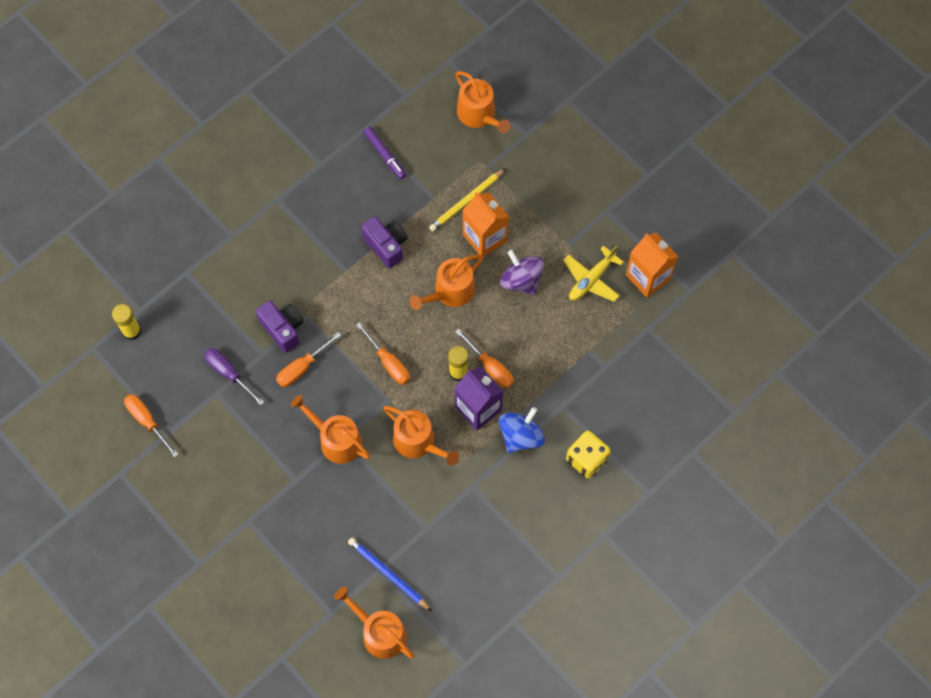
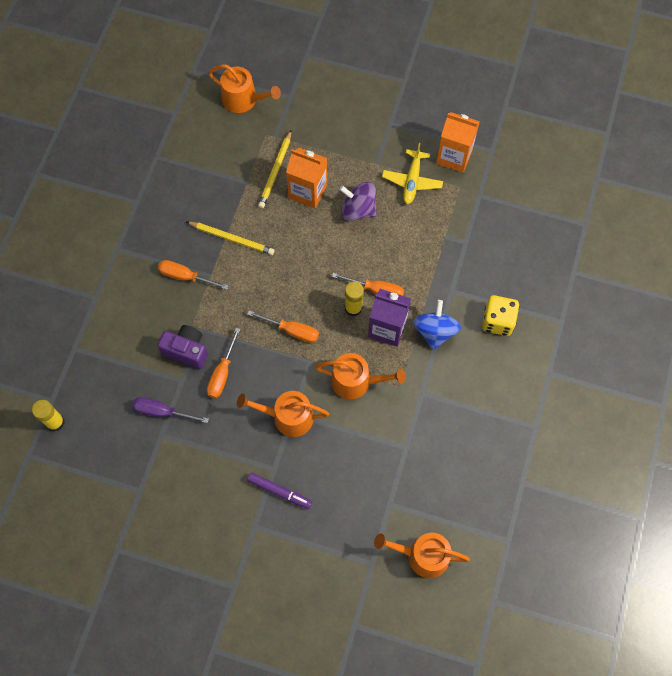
camera: 30 degrees left, 0 degrees up
orange screwdriver [124,394,179,457] -> orange screwdriver moved to [158,260,229,290]
blue pencil [348,537,432,611] -> none
purple camera [361,216,407,268] -> yellow pencil [187,222,275,255]
purple marker [363,126,406,179] -> purple marker moved to [247,473,312,509]
orange watering can [410,254,483,310] -> none

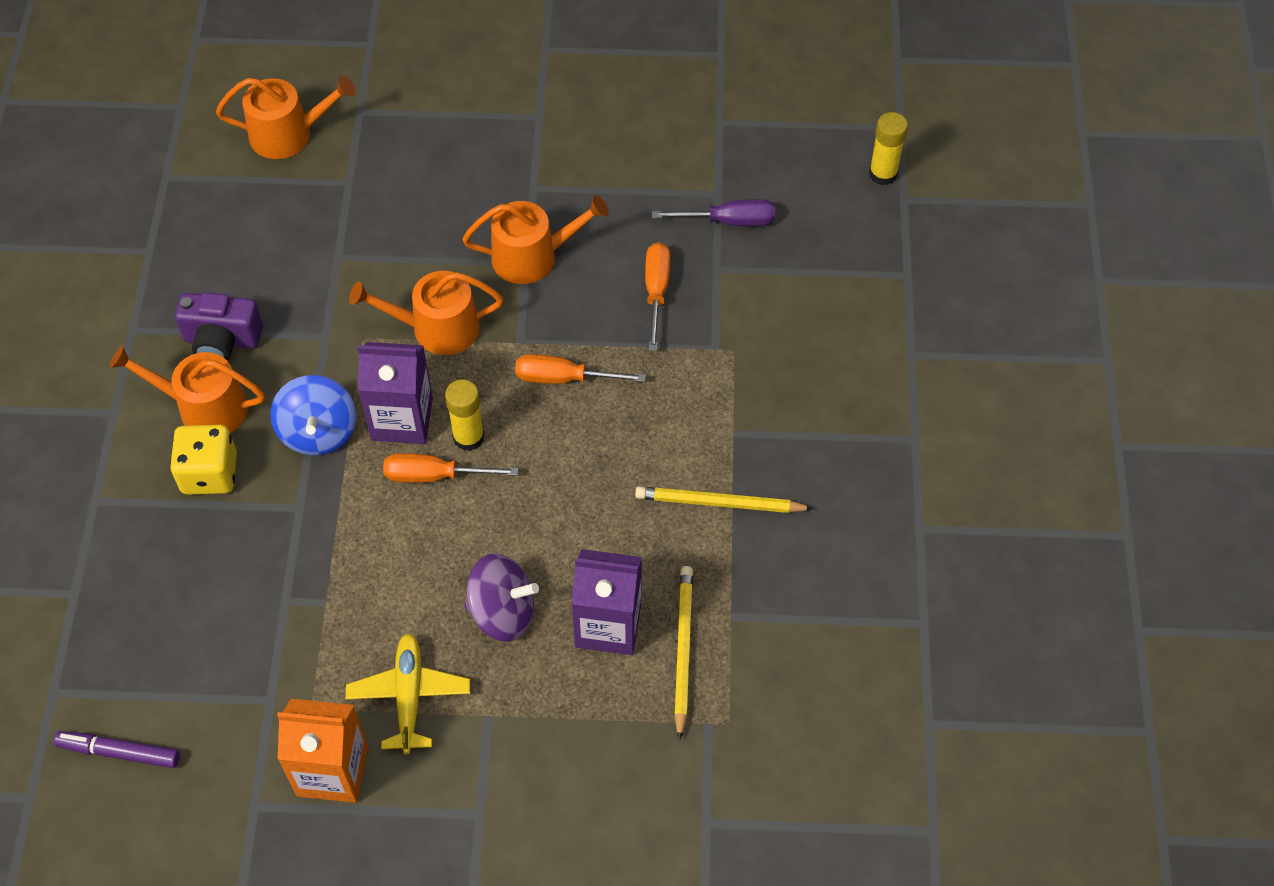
camera: 165 degrees right, 10 degrees down
purple camera [157,325,208,369] -> purple camera moved to [175,292,263,361]
orange screwdriver [158,260,229,290] -> none
orange watering can [208,65,281,113] -> orange watering can moved to [110,346,265,433]
purple marker [247,473,312,509] -> purple marker moved to [53,731,180,768]
orange carton [286,148,327,209] -> purple carton [571,549,642,655]

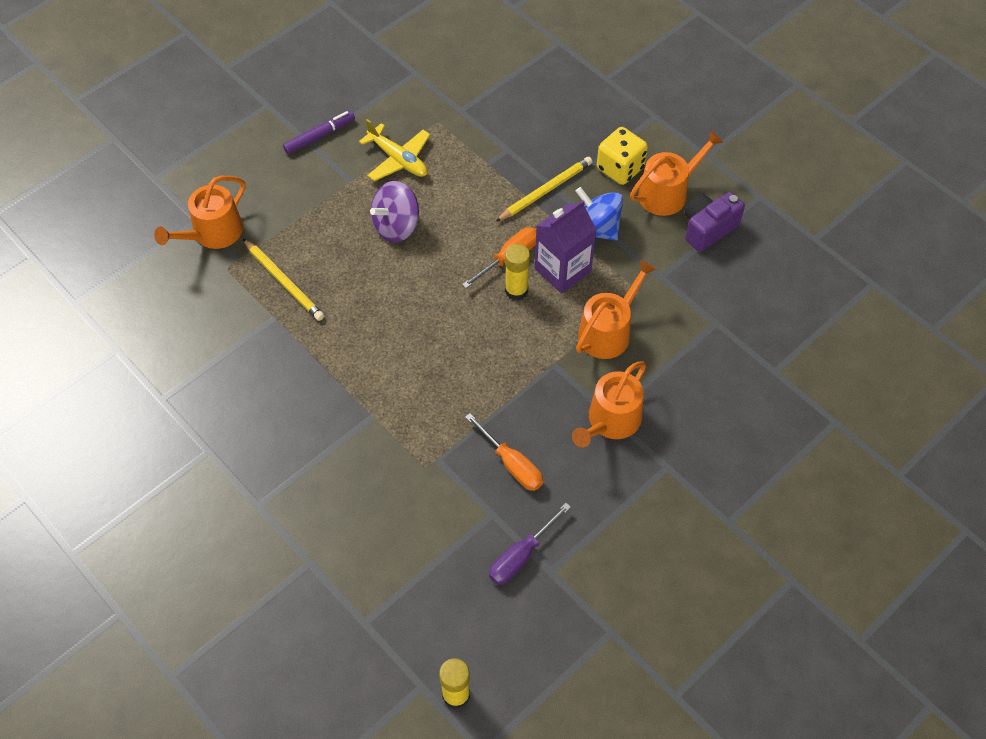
camera: 135 degrees right, 0 degrees up
purple marker [53,731,180,768] -> purple marker moved to [283,111,355,154]
orange watering can [216,76,356,159] -> orange watering can moved to [154,176,246,249]
orange carton [277,699,368,803] -> none
orange screwdriver [515,354,646,384] -> none
purple carton [571,549,642,655] -> none
yellow pencil [635,486,814,513] -> yellow pencil moved to [495,157,592,222]

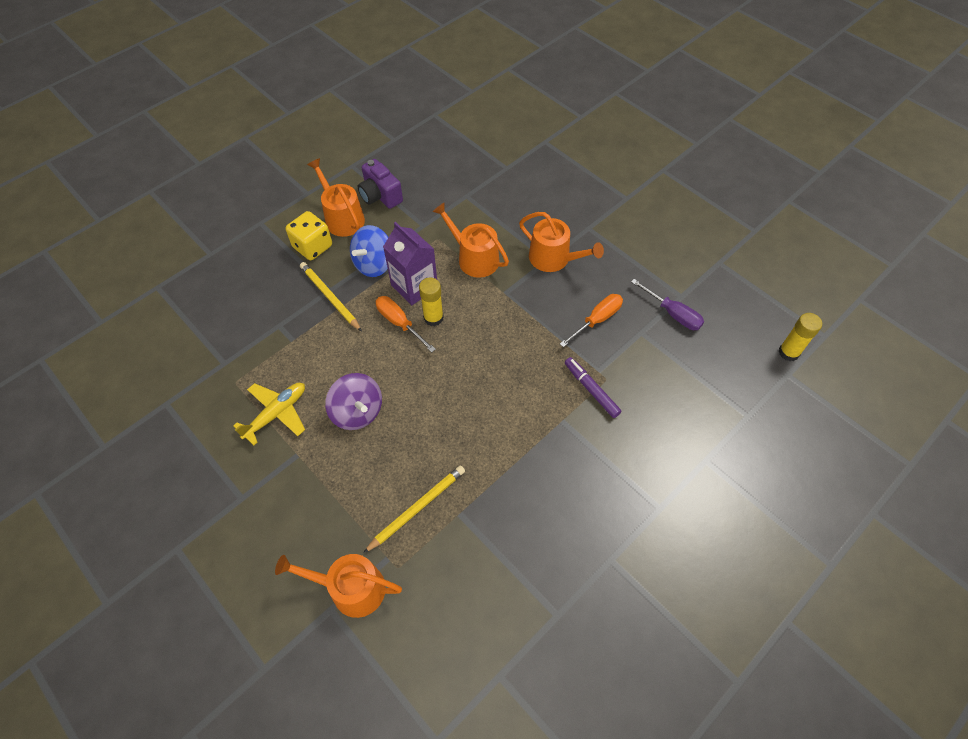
camera: 90 degrees left, 0 degrees up
orange watering can [154,176,246,249] -> orange watering can turned 150 degrees clockwise [275,554,402,618]
purple marker [283,111,355,154] -> purple marker moved to [565,357,622,418]

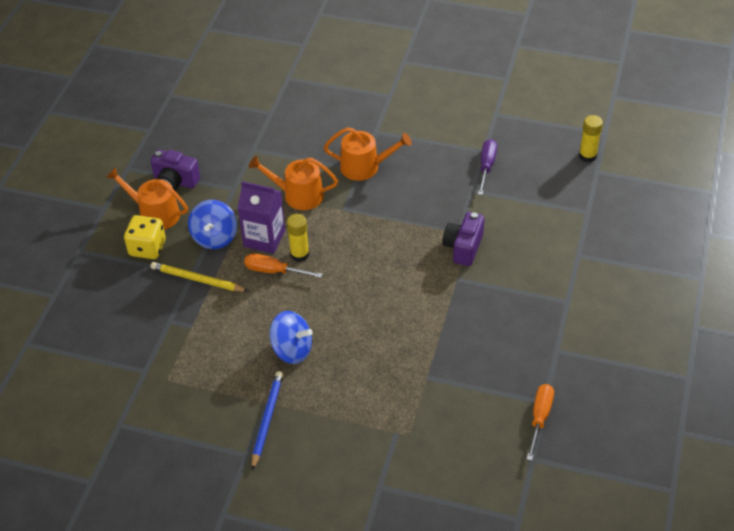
camera: 30 degrees left, 10 degrees down
yellow plane [233,383,305,446] -> none
orange watering can [275,554,402,618] -> none
purple spinning top [325,373,382,430] -> blue spinning top [269,311,313,364]
yellow pencil [363,465,465,553] -> none
orange screwdriver [560,294,623,347] -> orange screwdriver moved to [527,384,554,461]
purple marker [565,357,622,418] -> purple camera [442,212,485,266]
purple screwdriver [631,279,704,330] -> purple screwdriver turned 90 degrees counterclockwise [478,139,497,195]
none -> blue pencil [252,371,283,470]

